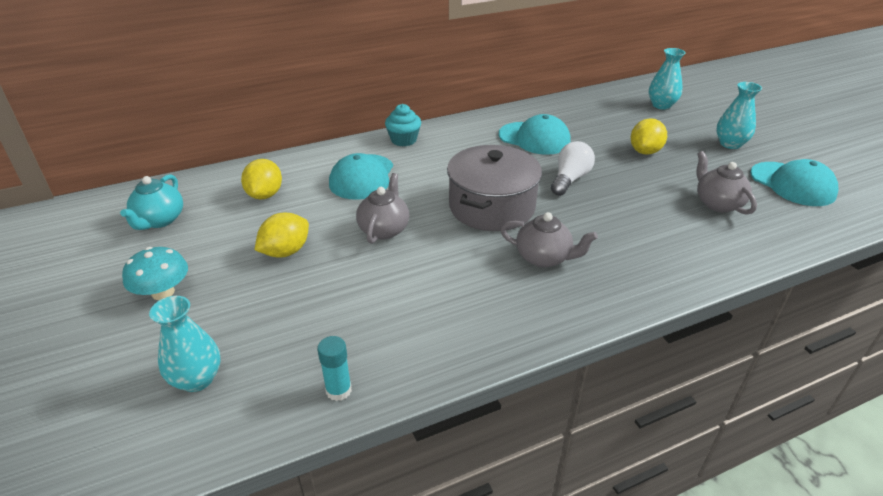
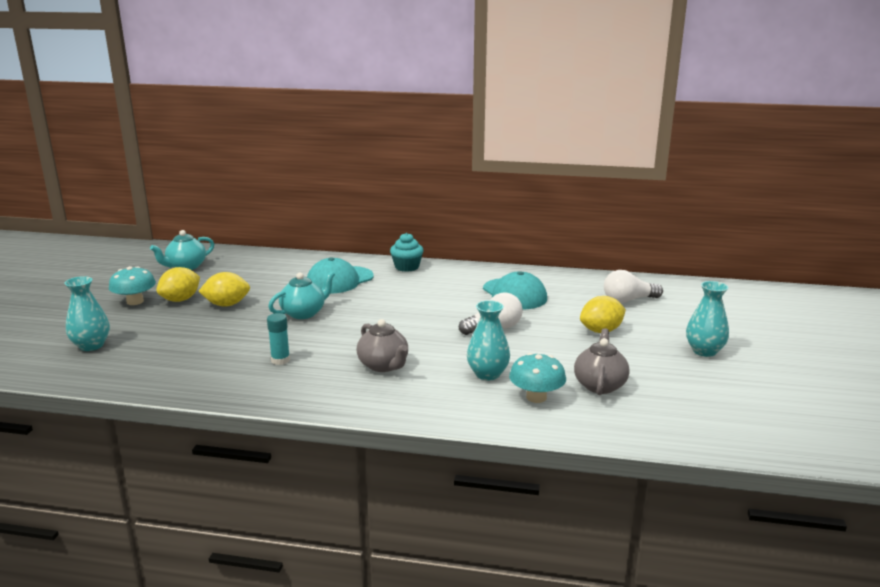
camera: 35 degrees right, 15 degrees down
yellow lemon [241,159,282,200] -> yellow lemon moved to [156,267,200,302]
turquoise glue stick [317,336,352,401] -> turquoise glue stick moved to [267,313,290,365]
grey teapot [356,173,409,244] -> turquoise teapot [268,271,335,319]
grey pot [447,145,542,231] -> none
turquoise vase [649,48,686,110] -> turquoise vase moved to [467,300,510,380]
turquoise cap [750,159,839,206] -> none
none -> turquoise mushroom [509,353,566,403]
none -> white light bulb [604,270,663,303]

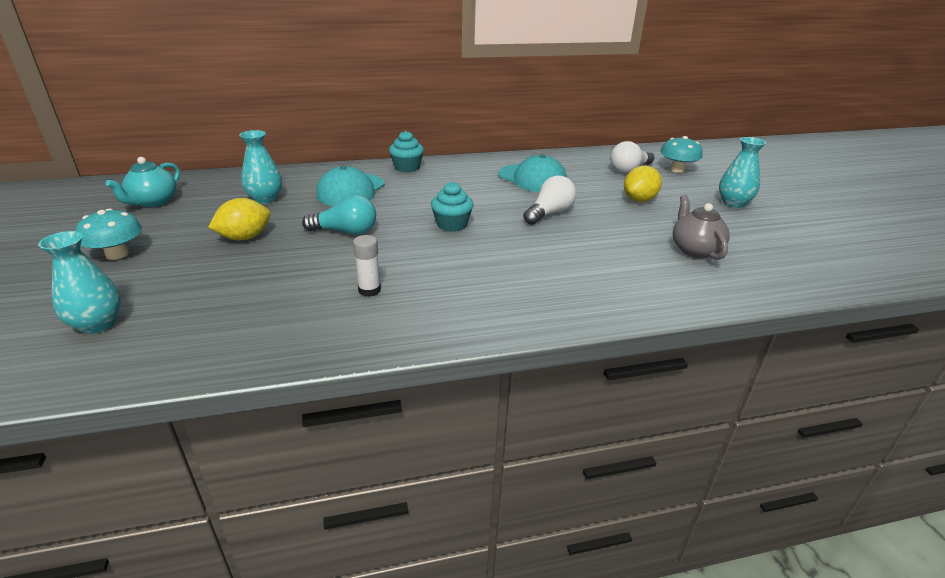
camera: 25 degrees left, 10 degrees up
yellow lemon [156,267,200,302] -> none
turquoise glue stick [267,313,290,365] -> white glue stick [353,235,381,297]
turquoise teapot [268,271,335,319] -> turquoise light bulb [302,195,376,235]
grey teapot [357,319,408,372] -> none
turquoise vase [467,300,510,380] -> turquoise vase moved to [239,130,282,204]
turquoise mushroom [509,353,566,403] -> turquoise mushroom moved to [660,136,703,173]
none -> turquoise cupcake [431,182,473,232]

